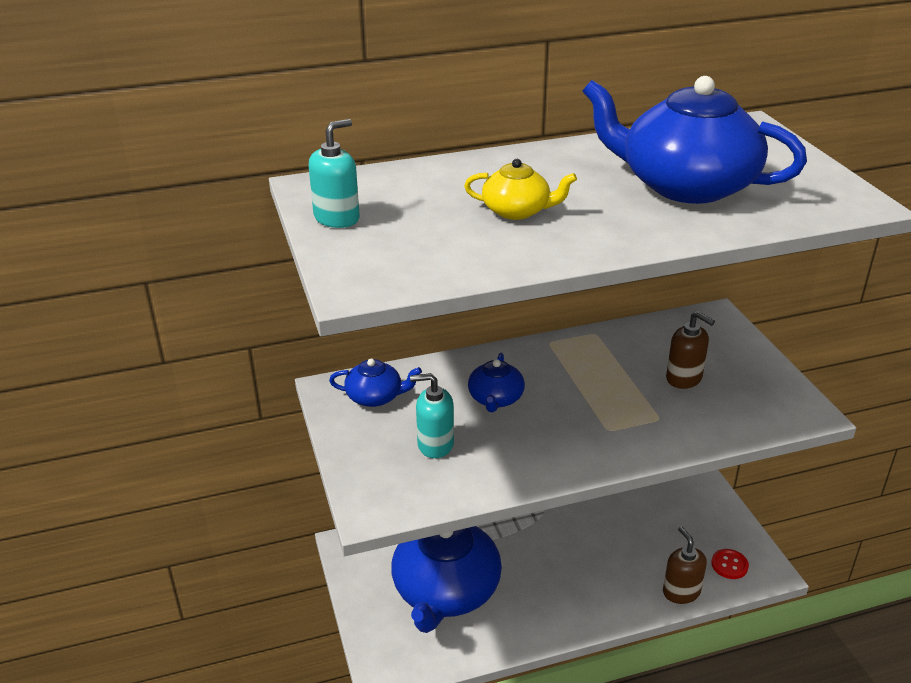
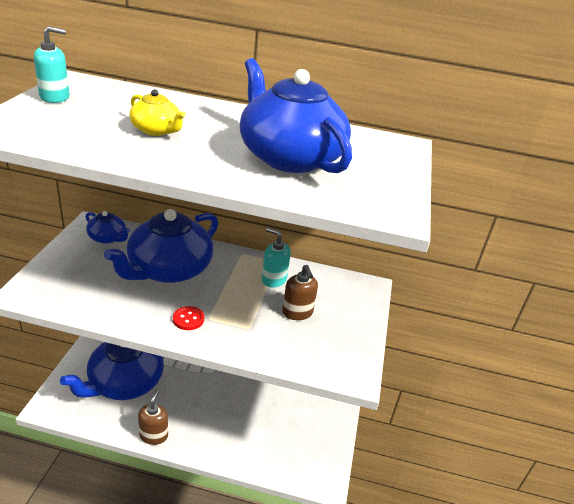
camera: 25 degrees right, 0 degrees up
turquoise soap dispenser [410,373,454,458] -> turquoise soap dispenser moved to [262,228,291,287]
blue teapot [468,353,525,412] -> blue teapot [104,209,218,283], size x2.10
brown soap dispenser [663,526,707,604] -> brown soap dispenser moved to [138,389,168,445]
red button [711,549,749,579] -> red button moved to [173,306,204,330]

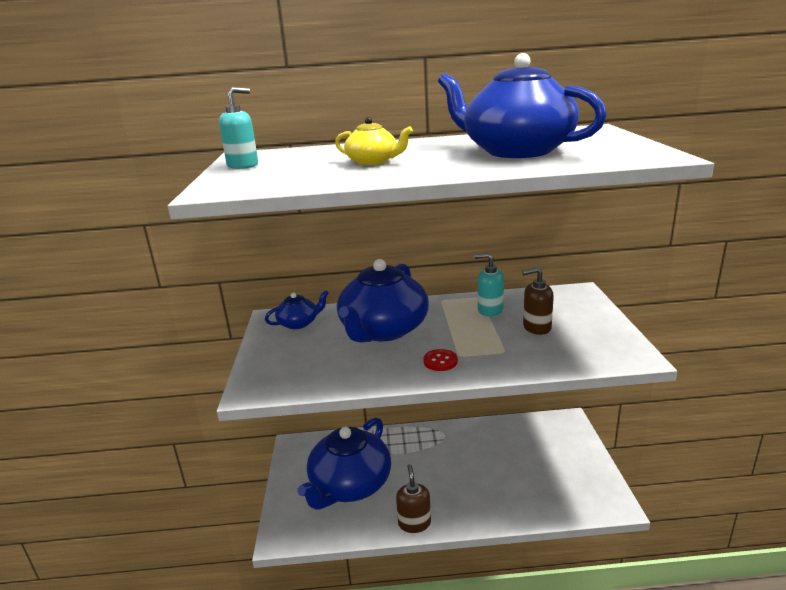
camera: 10 degrees left, 10 degrees down
blue teapot [86,211,130,244] -> blue teapot turned 45 degrees counterclockwise [265,290,329,329]
brown soap dispenser [282,265,318,320] -> brown soap dispenser turned 120 degrees clockwise [522,267,554,335]

